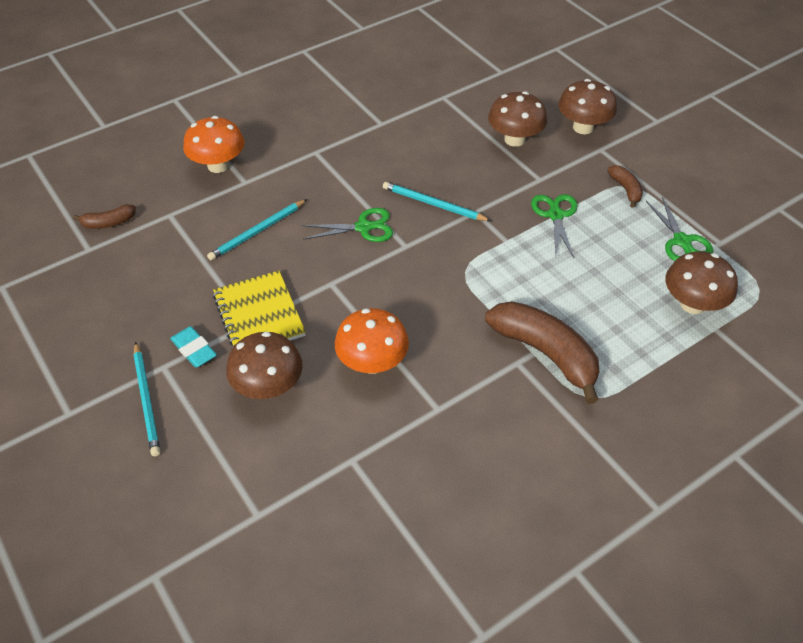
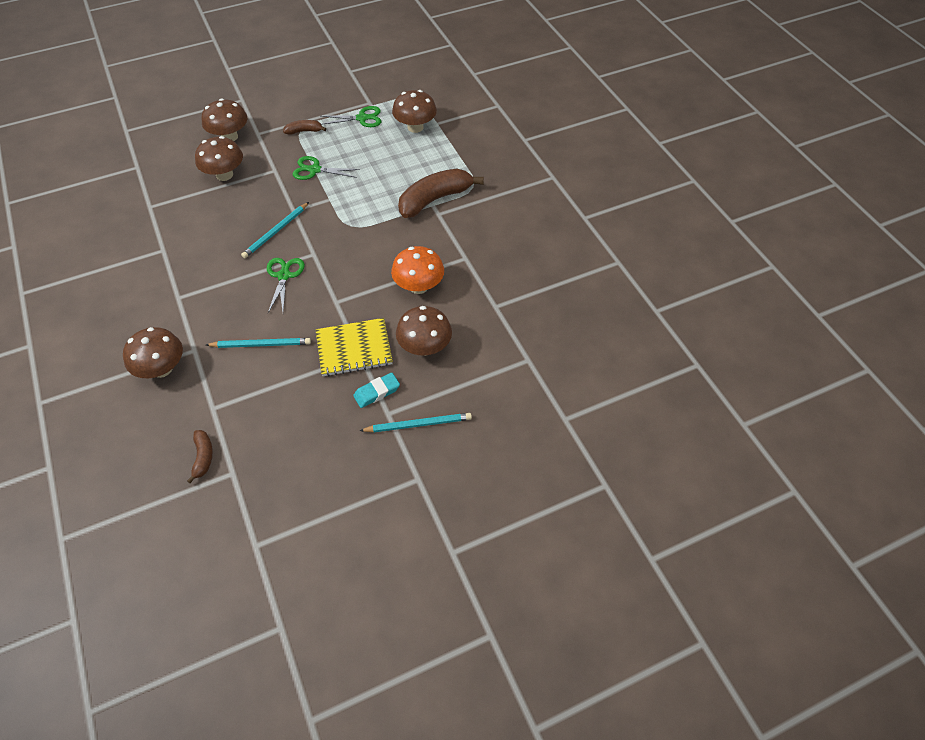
camera: 80 degrees left, 5 degrees up
orange mushroom [183,116,244,173] -> brown mushroom [123,327,183,378]
turquoise pencil [207,199,307,260] -> turquoise pencil turned 60 degrees counterclockwise [206,338,311,348]

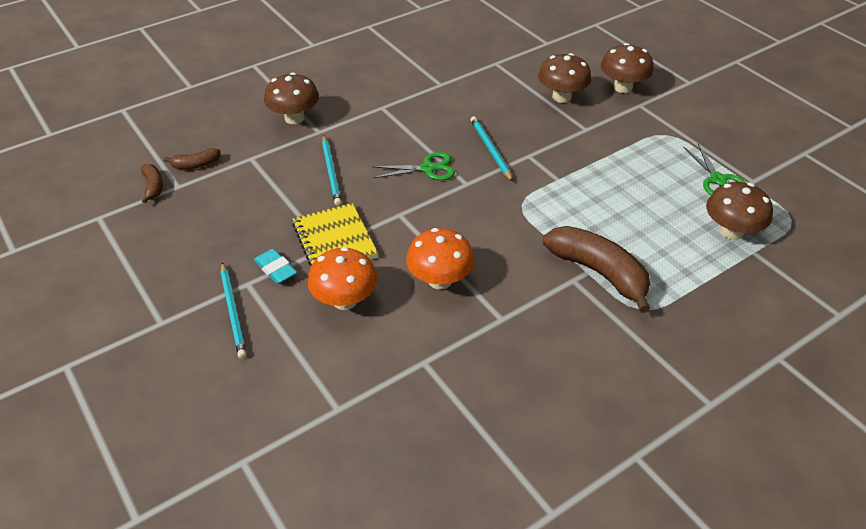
camera: 80 degrees right, 10 degrees down
turquoise pencil [241,202,309,258] -> turquoise pencil turned 45 degrees clockwise [470,116,513,182]
brown banana [283,120,326,135] -> brown banana moved to [141,164,163,203]
green scissors [293,156,360,180] -> none
brown mushroom [396,306,452,356] -> orange mushroom [308,247,378,310]

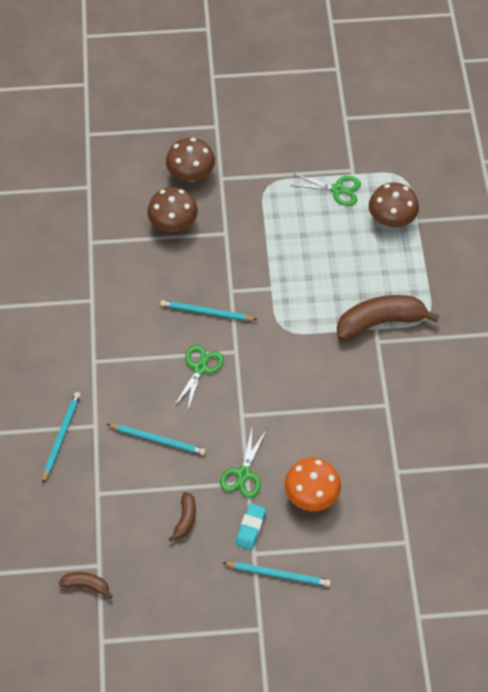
camera: 60 degrees left, 15 degrees up
brown banana [164,148,221,169] -> brown banana moved to [168,492,196,542]
turquoise eraser [254,249,297,284] -> turquoise eraser turned 60 degrees counterclockwise [235,503,266,550]
brown mushroom [264,72,319,124] -> turquoise pencil [42,392,81,484]
yellow notebook [292,203,378,265] -> green scissors [220,429,267,498]
orange mushroom [406,228,474,289] -> none

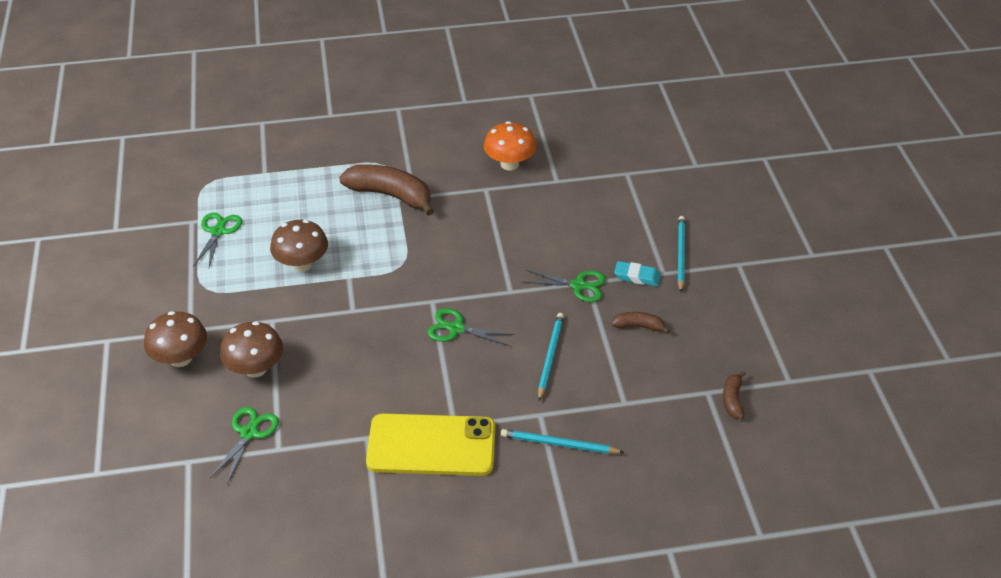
camera: 95 degrees left, 15 degrees down
turquoise pencil [160,300,257,321] -> none
orange mushroom [285,457,341,511] -> orange mushroom moved to [484,121,536,170]
brown banana [337,295,439,340] -> brown banana turned 135 degrees clockwise [339,164,434,216]
brown mushroom [369,183,419,227] -> brown mushroom moved to [270,220,328,272]
none -> green scissors [210,407,279,484]
none -> yellow phone [366,413,495,476]

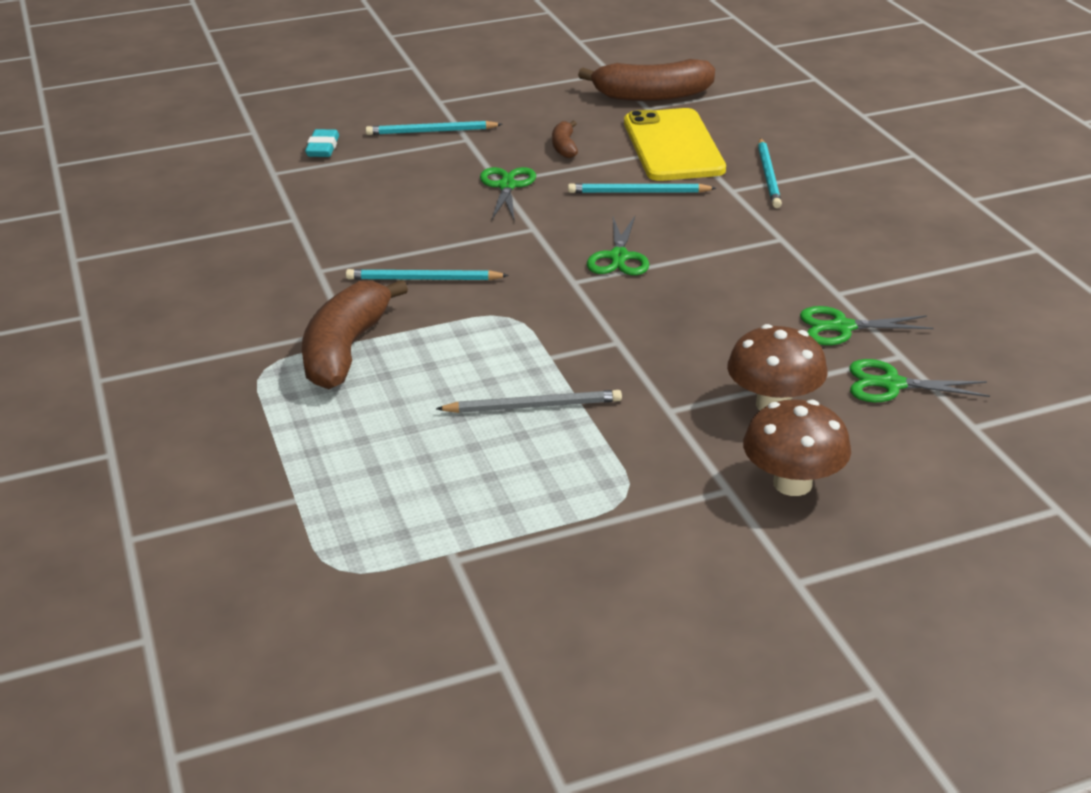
camera: 100 degrees left, 10 degrees down
green scissors [193,213,242,267] -> green scissors moved to [800,306,934,345]
brown mushroom [270,220,328,272] -> grey pencil [436,390,622,413]
yellow phone [366,413,495,476] -> yellow phone moved to [624,108,726,181]
orange mushroom [484,121,536,170] -> none
turquoise eraser [614,261,661,286] -> turquoise eraser moved to [305,129,339,157]
brown banana [723,371,746,419] -> brown banana [578,59,715,101], size x2.07
none -> turquoise pencil [346,269,509,280]

